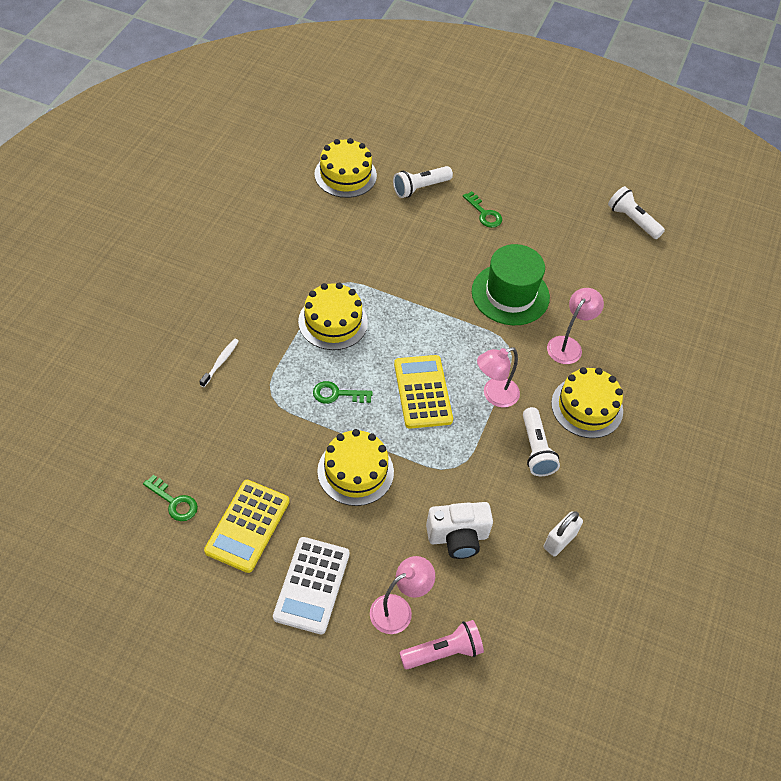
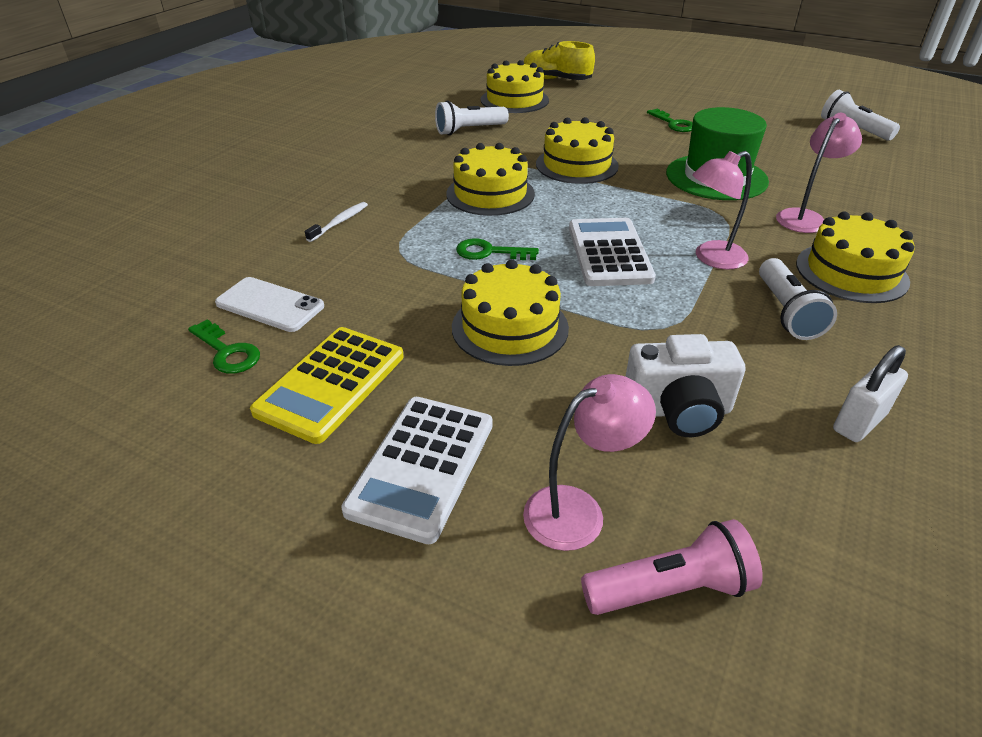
camera: 10 degrees right, 15 degrees down
white flashlight [393,166,453,198] -> white flashlight moved to [435,101,509,135]
yellow calculator [394,355,453,429] -> white calculator [569,218,656,286]
none -> white phone [215,277,324,332]
none -> yellow shoe [524,41,595,80]
none -> yellow cake [536,117,619,184]

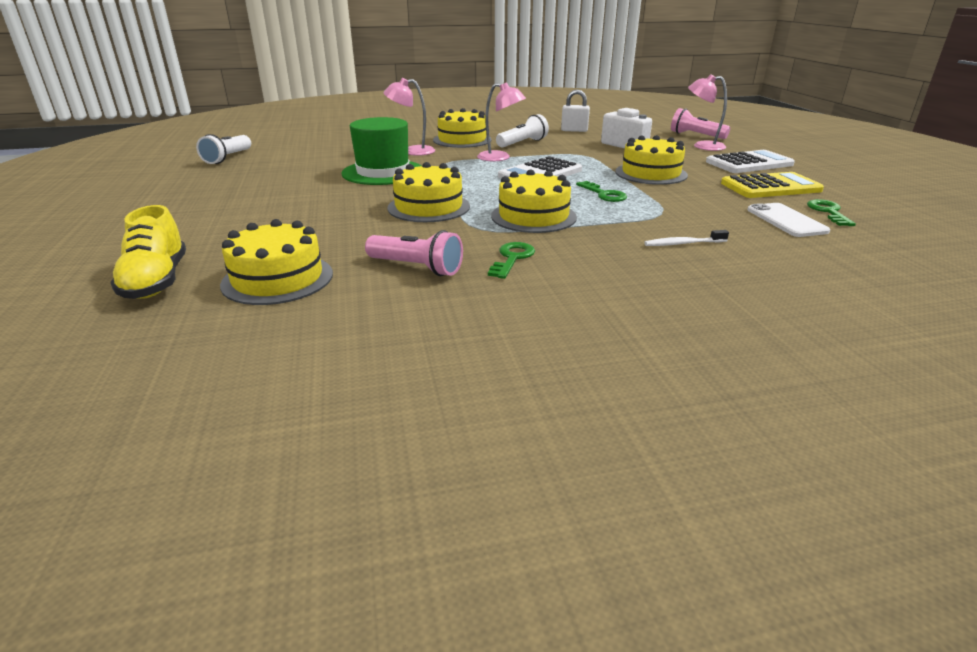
camera: 130 degrees left, 10 degrees down
white flashlight [435,101,509,135] -> pink flashlight [365,230,463,276]
green key [647,109,693,132] -> green key moved to [488,242,535,279]

